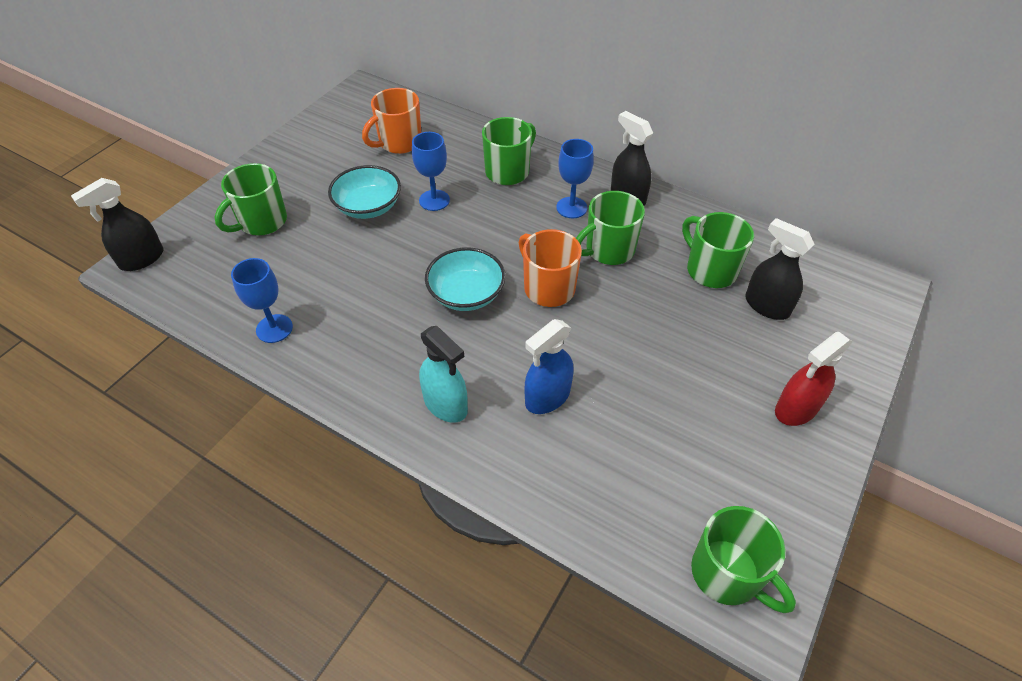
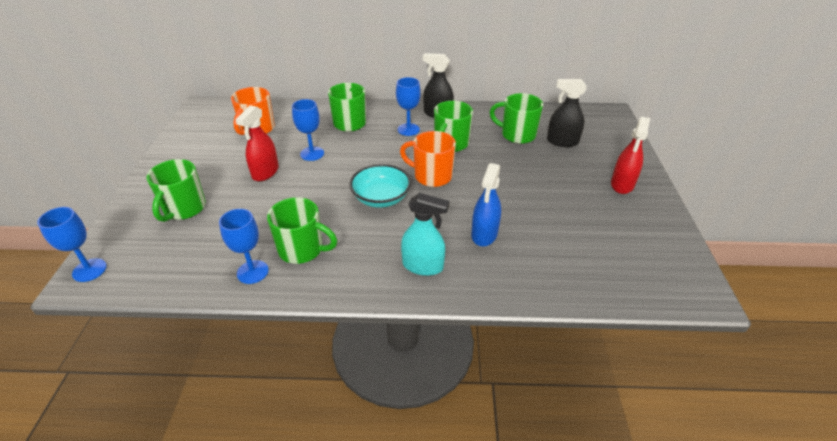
camera: 30 degrees left, 10 degrees down
black spray bottle [71,178,164,271] -> blue goblet [37,207,107,282]
turquoise bowl [328,165,401,219] -> red spray bottle [235,105,279,181]
green mug [691,506,796,613] -> green mug moved to [267,197,337,264]

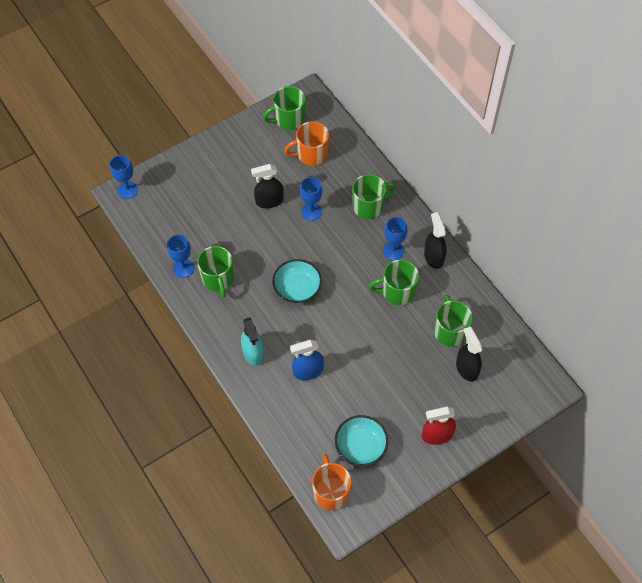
camera: 55 degrees right, 20 degrees up
green mug [147,159,206,222] -> green mug moved to [263,86,306,130]
red spray bottle [235,105,279,181] -> black spray bottle [251,164,284,208]
orange mug [400,131,456,187] -> orange mug moved to [312,454,351,510]
none -> turquoise bowl [335,415,388,466]

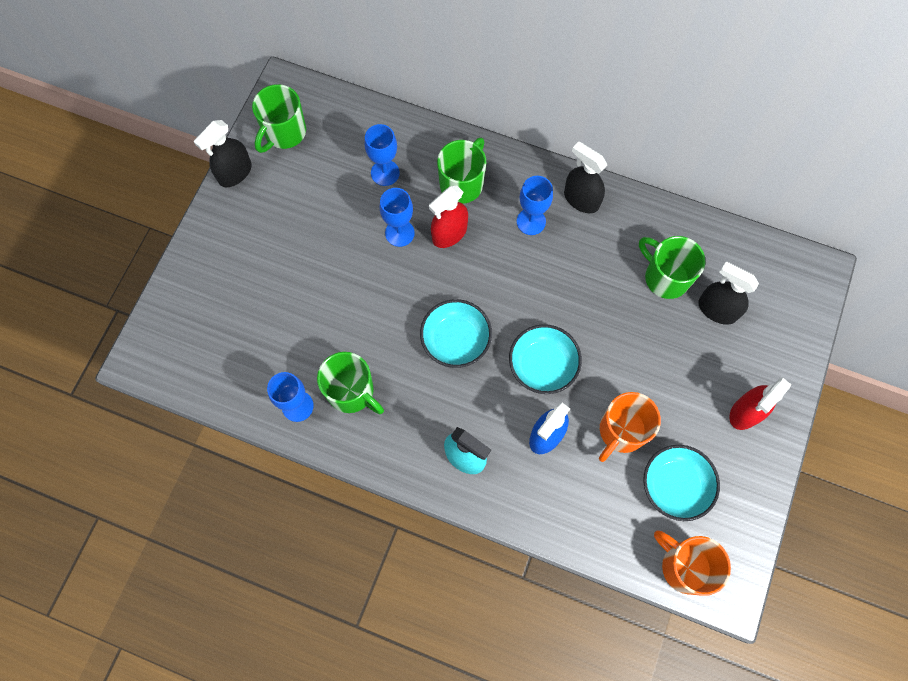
camera: 35 degrees left, 10 degrees up
blue goblet [110,155,138,199] -> blue goblet moved to [364,124,400,186]
black spray bottle [251,164,284,208] -> black spray bottle moved to [194,120,252,187]
orange mug [284,121,329,166] -> orange mug moved to [599,392,661,462]
green mug [369,260,419,305] -> none
none -> red spray bottle [429,186,468,248]
none -> turquoise bowl [509,324,582,394]

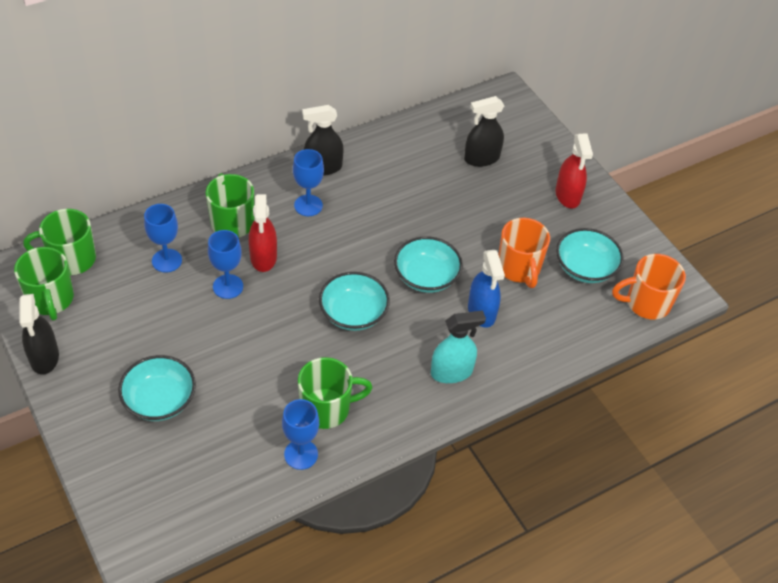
camera: 55 degrees left, 20 degrees down
green mug [639,236,705,299] -> green mug moved to [23,209,96,275]
none -> turquoise bowl [118,355,196,421]

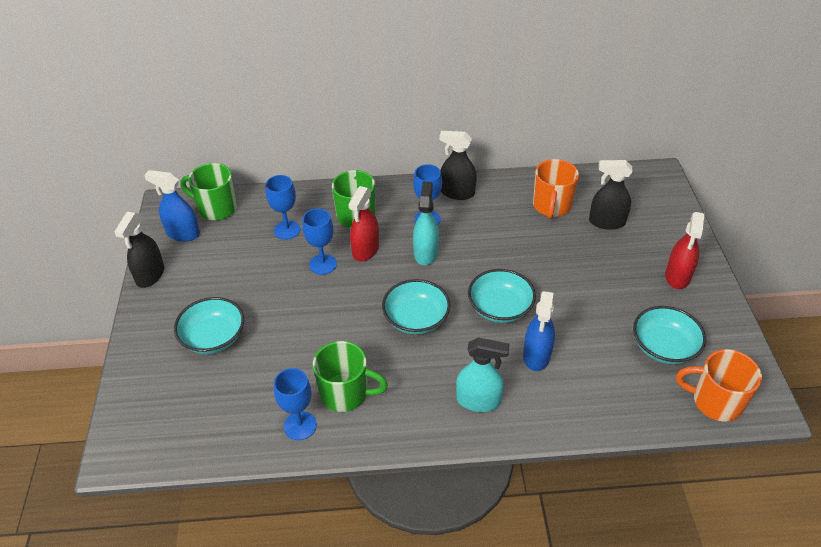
camera: 30 degrees right, 5 degrees down
green mug [14,247,74,321] -> blue spray bottle [144,170,200,242]
orange mug [498,218,550,288] -> orange mug moved to [533,159,579,219]
none -> turquoise spray bottle [413,181,439,265]

